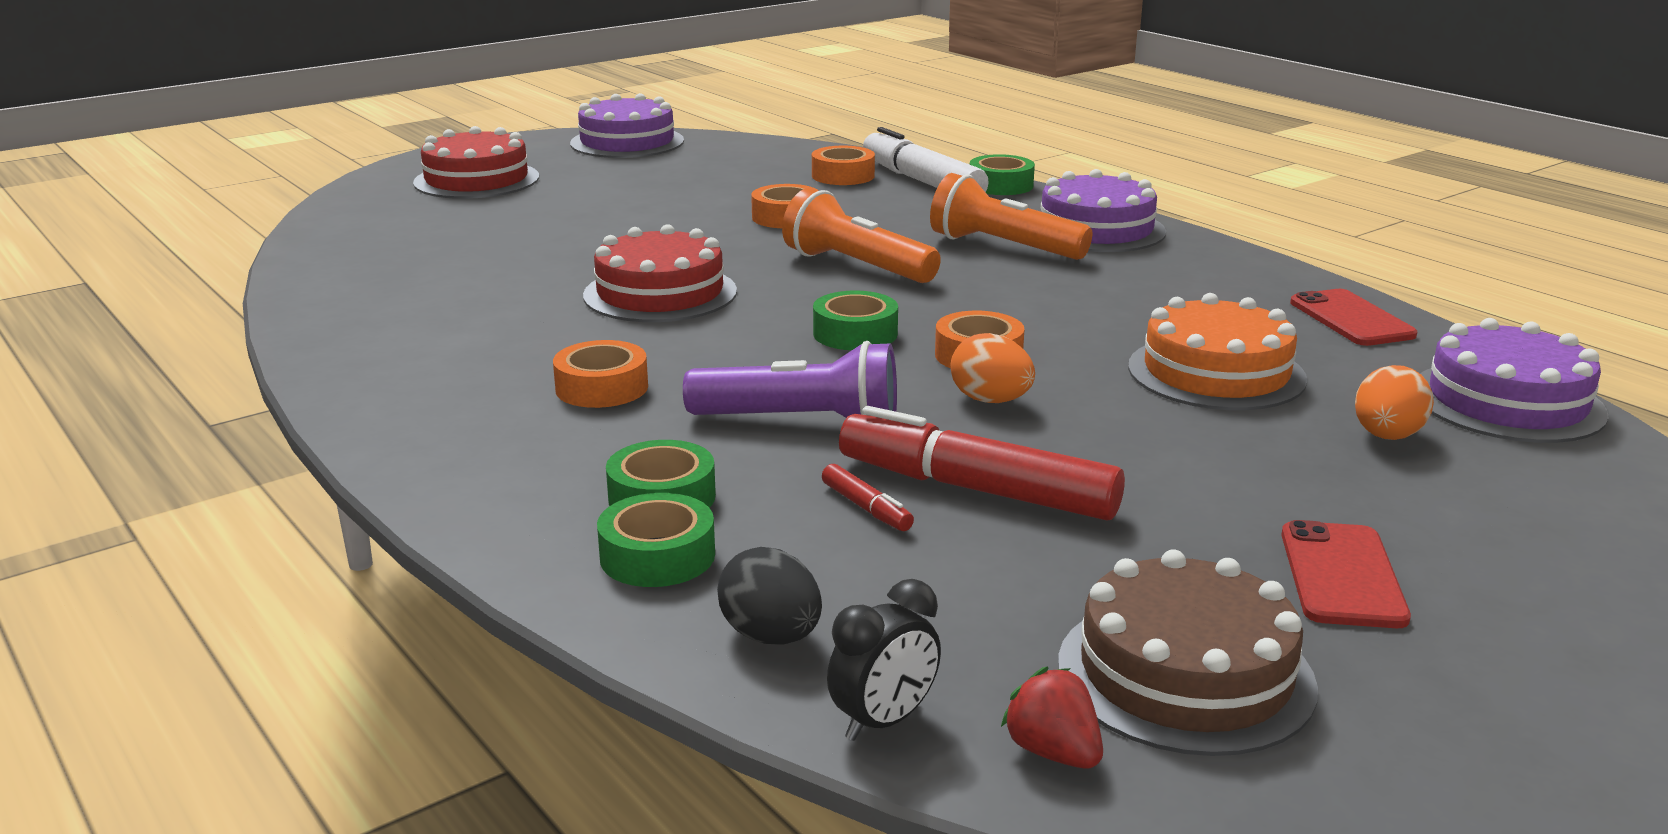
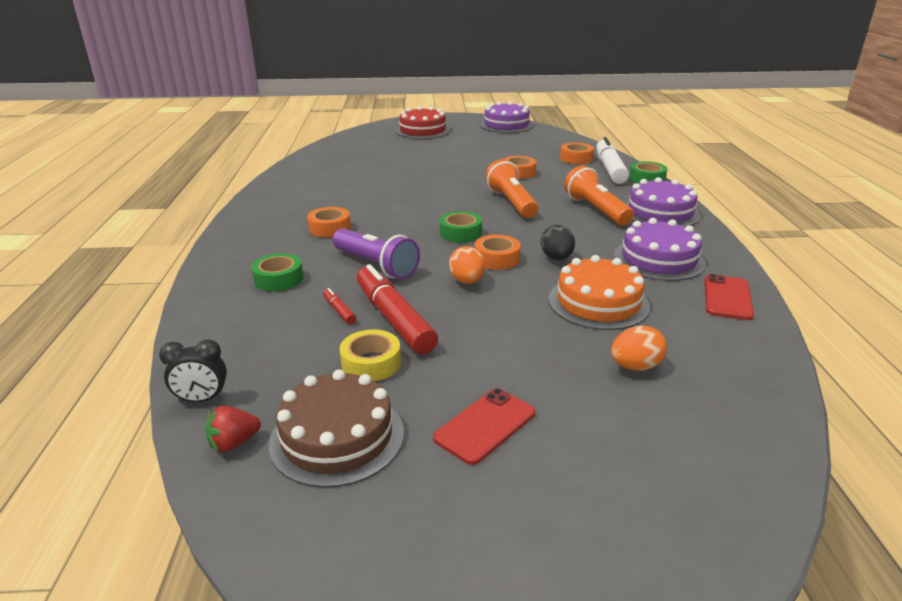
camera: 35 degrees right, 5 degrees up
red cake [583,224,737,322] -> none
green tape [597,493,715,587] -> none
black egg [717,547,822,645] -> black egg moved to [541,225,575,260]
red marker [822,464,914,531] -> red marker turned 150 degrees clockwise [323,288,356,324]
red strawberry [1001,667,1103,769] -> red strawberry turned 120 degrees counterclockwise [205,406,261,452]
purple cake [1420,318,1608,443] -> purple cake moved to [614,218,706,281]
none -> yellow tape [340,329,401,381]

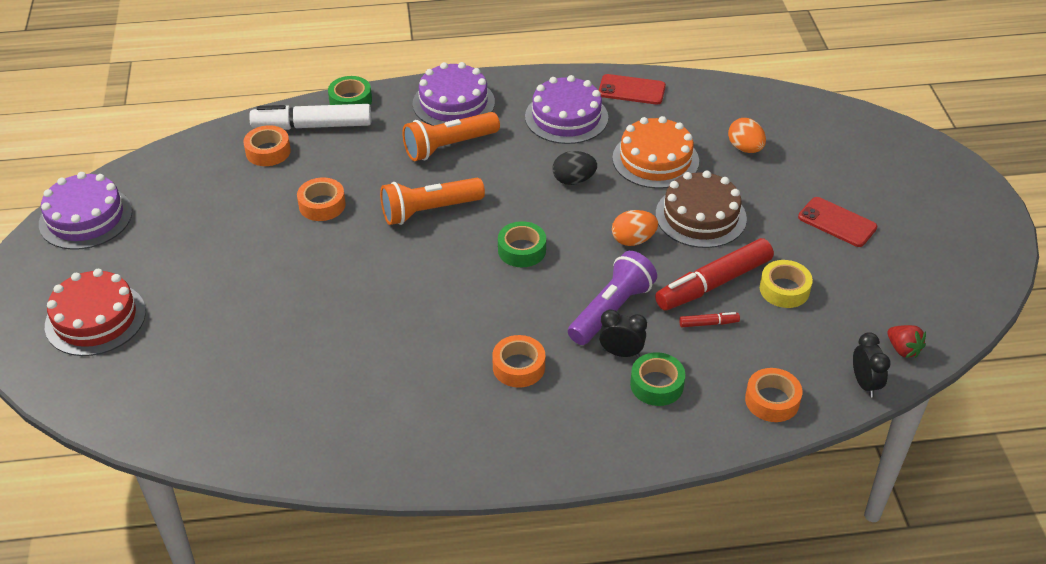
camera: 95 degrees left, 15 degrees up
brown cake [269,369,404,488] -> brown cake moved to [656,171,747,248]
red marker [323,288,356,324] -> red marker turned 150 degrees counterclockwise [679,312,740,327]
orange tape [474,235,521,270] -> orange tape moved to [745,368,802,422]
none -> black clock [599,309,647,357]

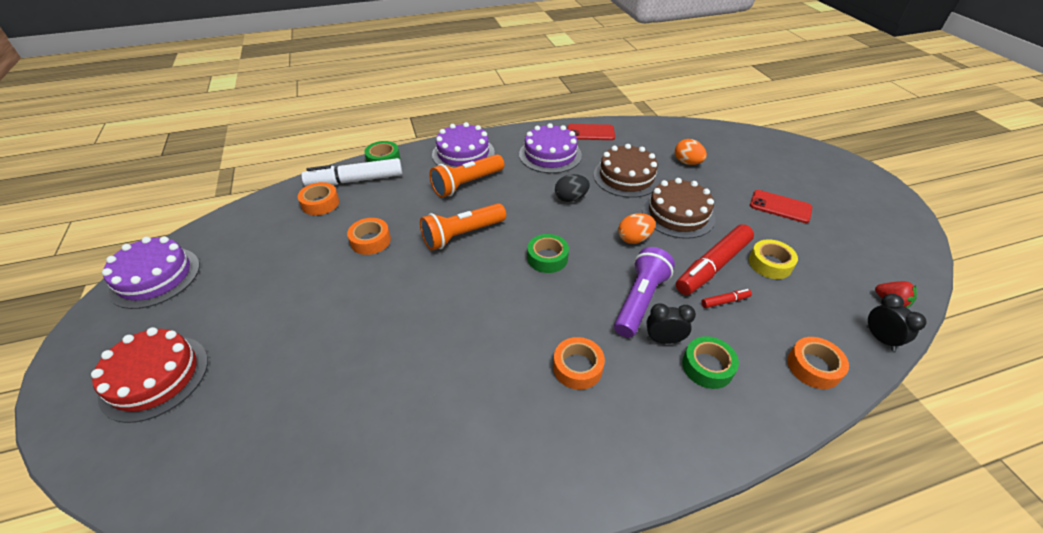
camera: 10 degrees left, 0 degrees up
orange cake [612,116,699,189] -> brown cake [594,144,660,198]

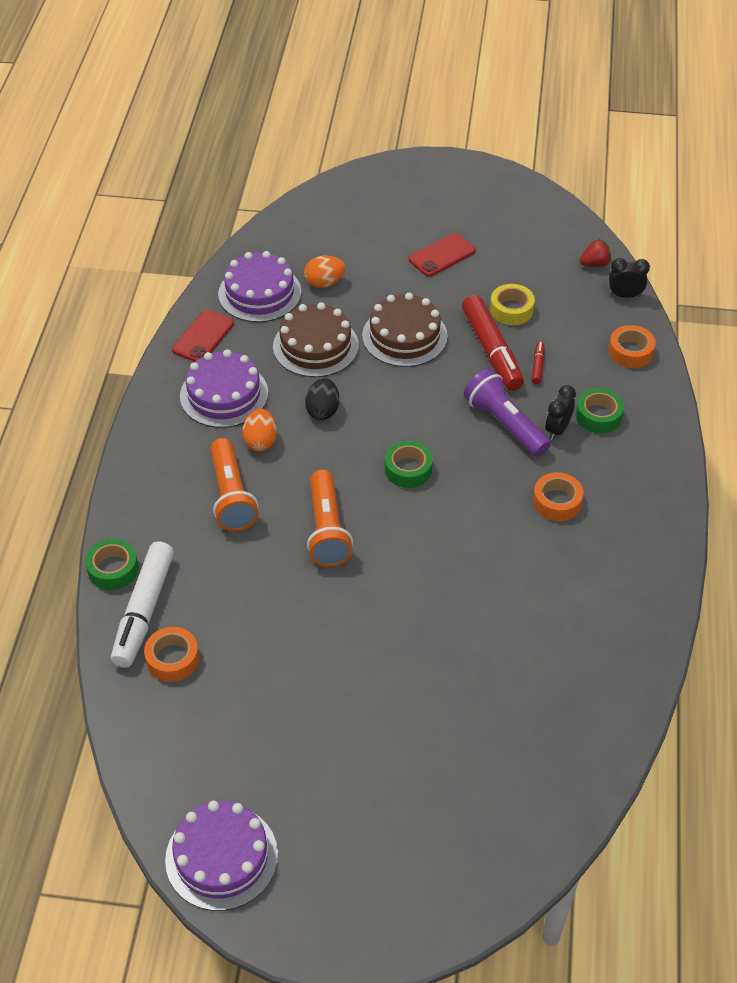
camera: 65 degrees left, 5 degrees up
red cake [91,327,208,423] -> none
orange tape [347,218,391,255] -> none
purple cake [432,122,495,168] -> purple cake moved to [218,251,301,322]
orange egg [618,213,656,244] -> orange egg moved to [242,409,277,451]

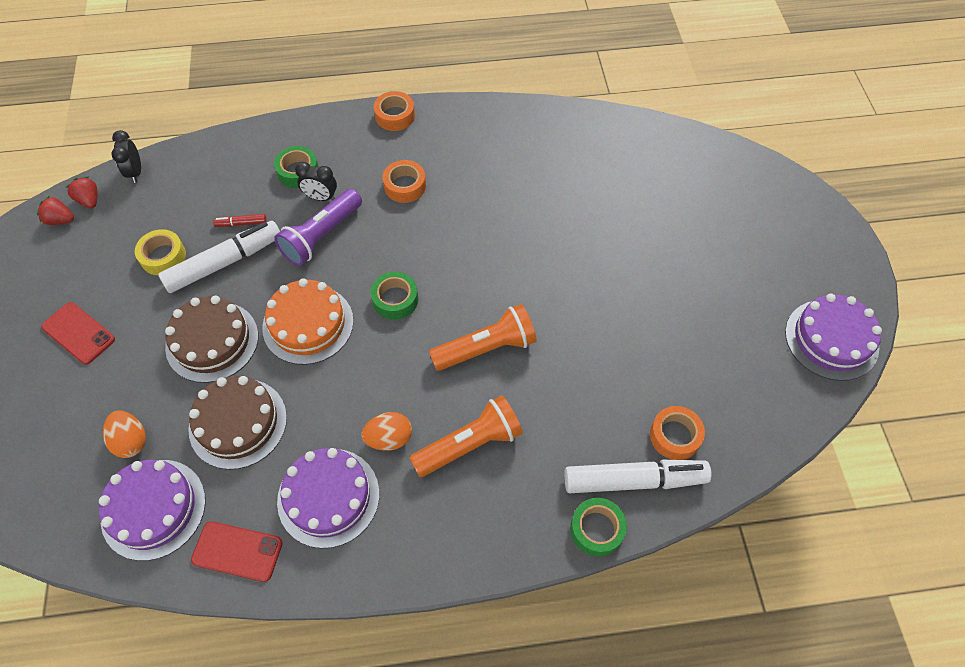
camera: 105 degrees left, 10 degrees up
black egg [305,378,339,420] -> none
red marker [462,295,524,391] -> white marker [158,221,280,293]
orange tape [608,325,656,368] -> orange tape moved to [374,91,415,131]
none -> red strawberry [37,196,74,225]
none -> orange cake [262,278,354,365]

